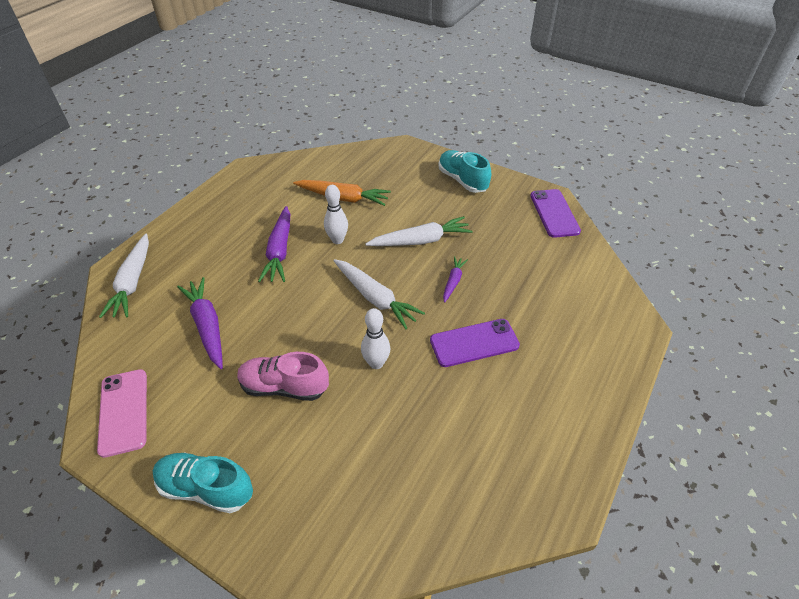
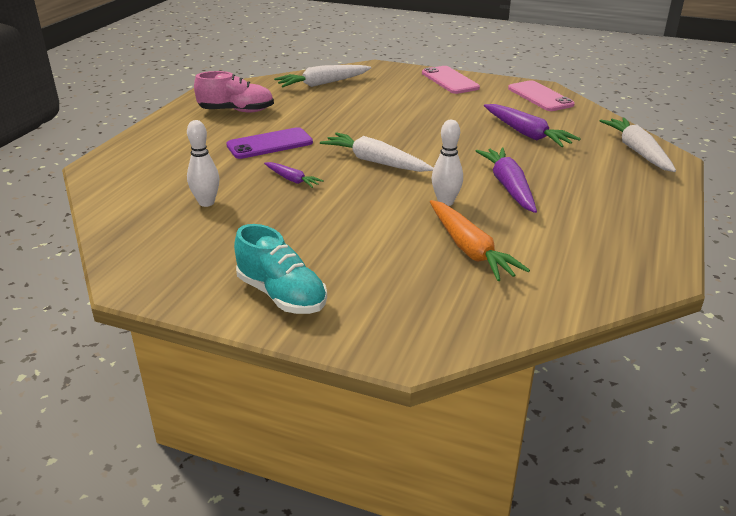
camera: 170 degrees right, 15 degrees down
turquoise shoe [153,452,253,513] -> pink phone [422,66,480,94]
pink shoe [237,352,329,401] -> pink shoe moved to [194,71,274,113]
orange carrot [293,180,391,206] -> orange carrot turned 120 degrees counterclockwise [430,200,530,281]
white bowling pin [361,308,391,369] -> white bowling pin moved to [187,120,219,207]
white carrot [366,216,473,246] -> white carrot moved to [274,65,371,87]
purple carrot [443,256,468,303] -> purple carrot turned 60 degrees counterclockwise [264,162,324,188]
purple phone [530,189,581,238] -> none

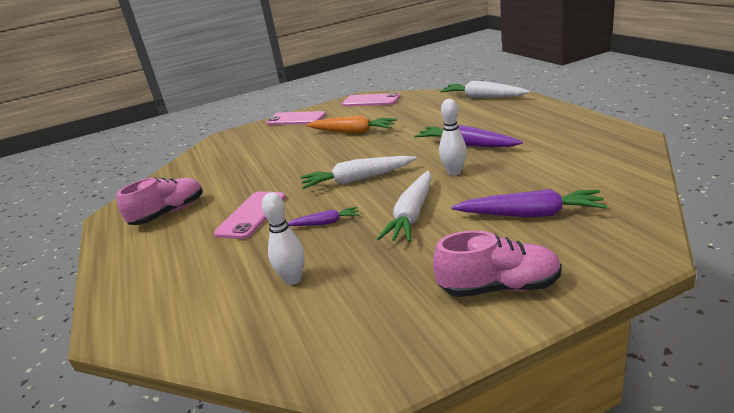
camera: 40 degrees left, 5 degrees down
purple phone [226,127,313,159] -> pink phone [214,192,286,239]
turquoise shoe [234,224,327,314] -> pink shoe [433,231,562,297]
white carrot [274,65,371,87] -> white carrot moved to [377,171,432,242]
orange carrot [430,200,530,281] -> orange carrot moved to [306,115,397,134]
purple carrot [484,104,581,147] -> purple carrot moved to [451,189,607,217]

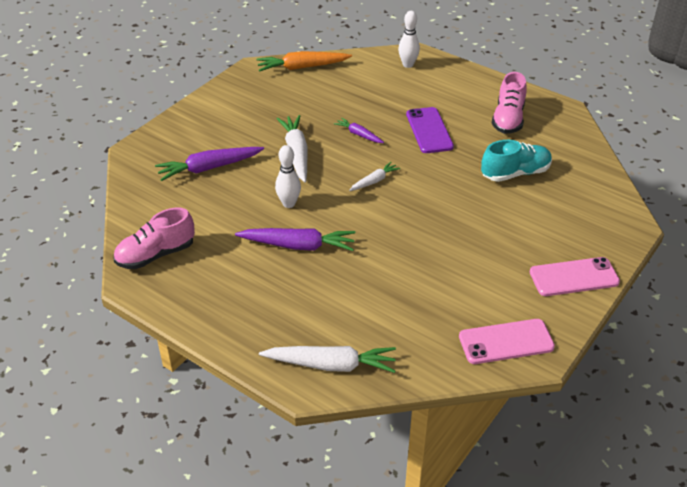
camera: 145 degrees right, 15 degrees up
pink phone [214,192,286,239] -> purple phone [406,107,454,153]
white bowling pin [262,192,305,285] -> white bowling pin moved to [398,11,420,68]
purple carrot [288,207,359,226] -> purple carrot turned 75 degrees clockwise [334,118,384,143]
white carrot [301,156,417,189] -> white carrot [349,162,400,191], size x0.56
orange carrot [306,115,397,134] -> orange carrot moved to [256,51,352,71]
pink shoe [433,231,562,297] -> pink shoe moved to [114,208,195,269]
none -> turquoise shoe [481,140,552,182]

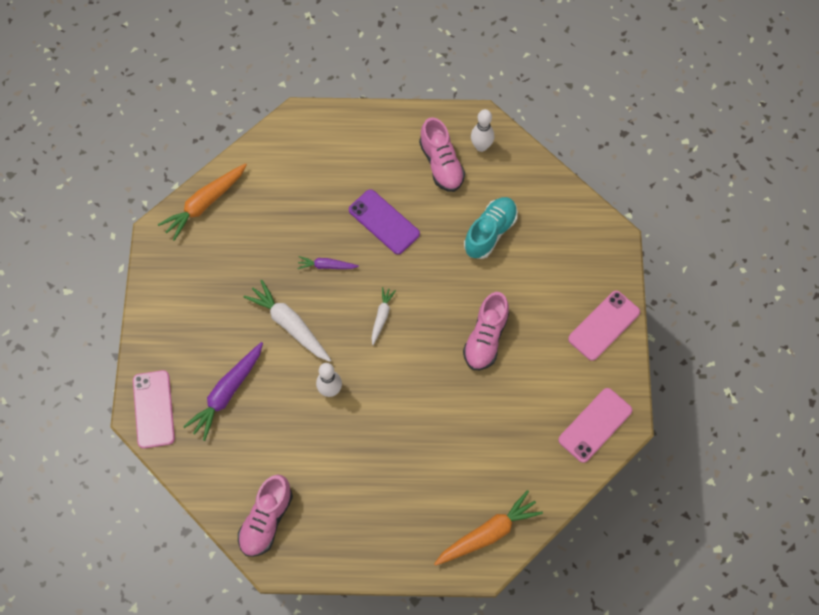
camera: 35 degrees left, 25 degrees up
purple carrot [235,228,355,251] -> none
white carrot [259,346,396,373] -> orange carrot [434,490,543,566]
white bowling pin [398,11,420,68] -> white bowling pin moved to [471,109,494,152]
none -> pink phone [133,370,175,449]
none -> pink shoe [463,292,509,370]

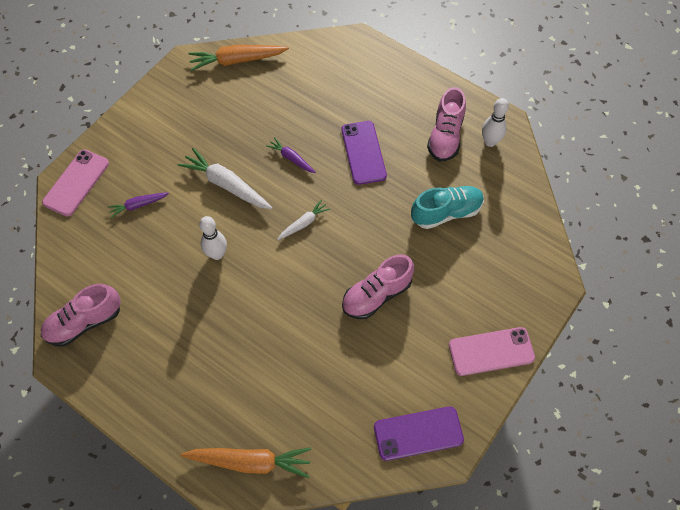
camera: 35 degrees right, 5 degrees down
purple carrot [183,342,263,441] -> purple carrot [107,192,169,218], size x0.56
white carrot [243,280,331,362] -> white carrot turned 45 degrees counterclockwise [178,148,273,209]
pink phone [558,388,632,463] -> purple phone [374,406,464,461]

